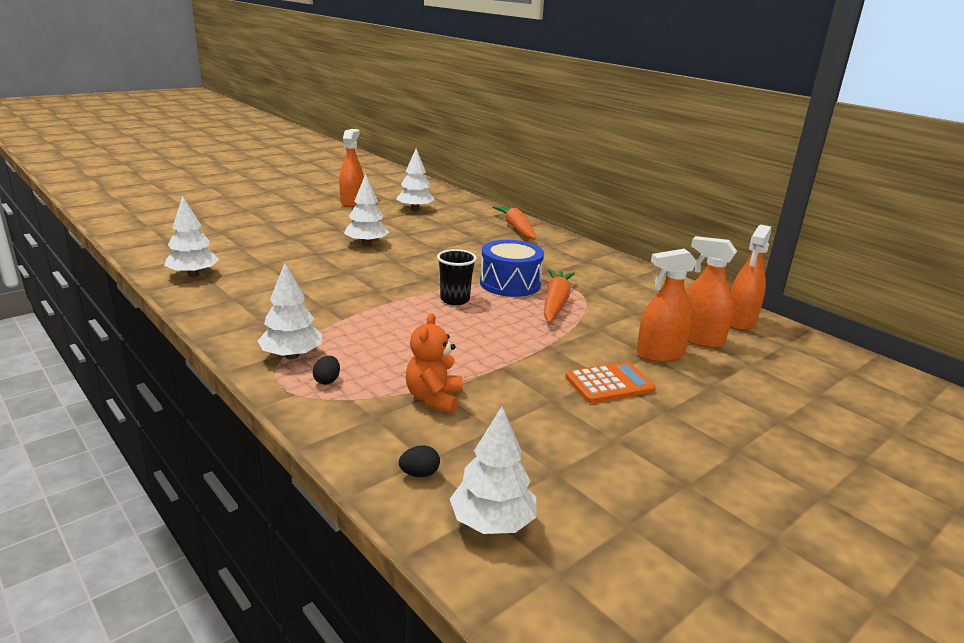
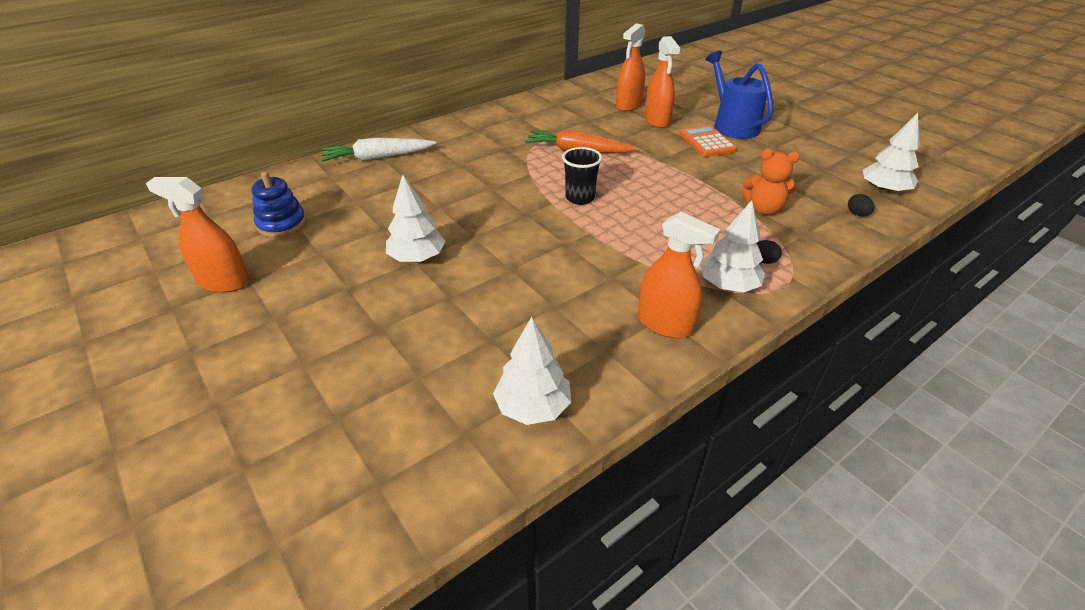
camera: 85 degrees left, 15 degrees up
white tree [396,148,434,211] -> blue stacking toy [252,172,306,238]
blue drum [480,240,544,297] -> none
orange carrot [493,206,536,239] -> white carrot [321,138,436,162]
orange spray bottle [730,225,771,330] -> orange spray bottle moved to [638,212,721,338]
none -> blue watering can [705,51,774,139]

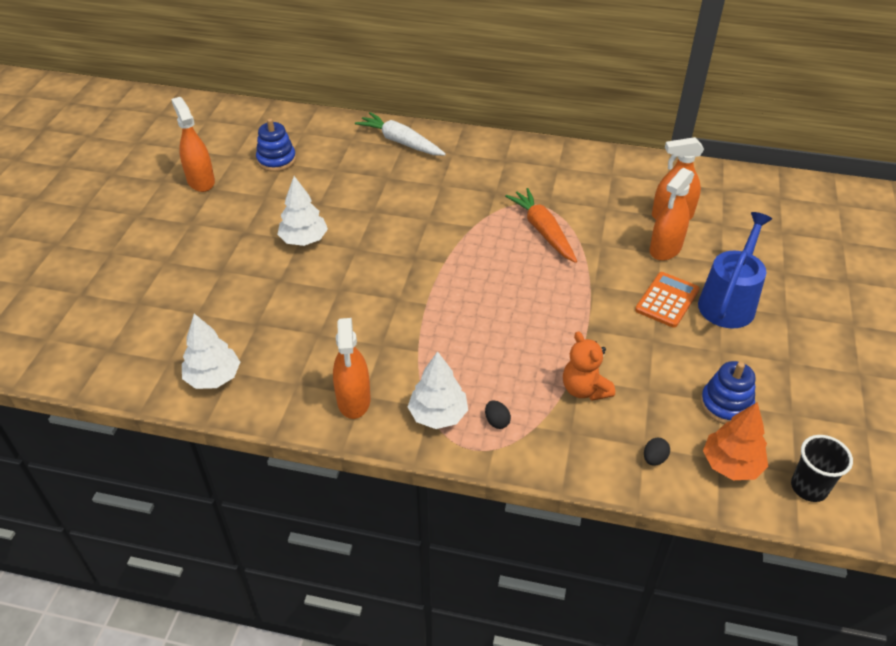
camera: 50 degrees right, 5 degrees up
black cup [562,147,602,205] -> black cup moved to [791,435,853,502]
white tree [863,113,920,194] -> orange tree [703,402,768,480]
none -> blue stacking toy [700,361,756,424]

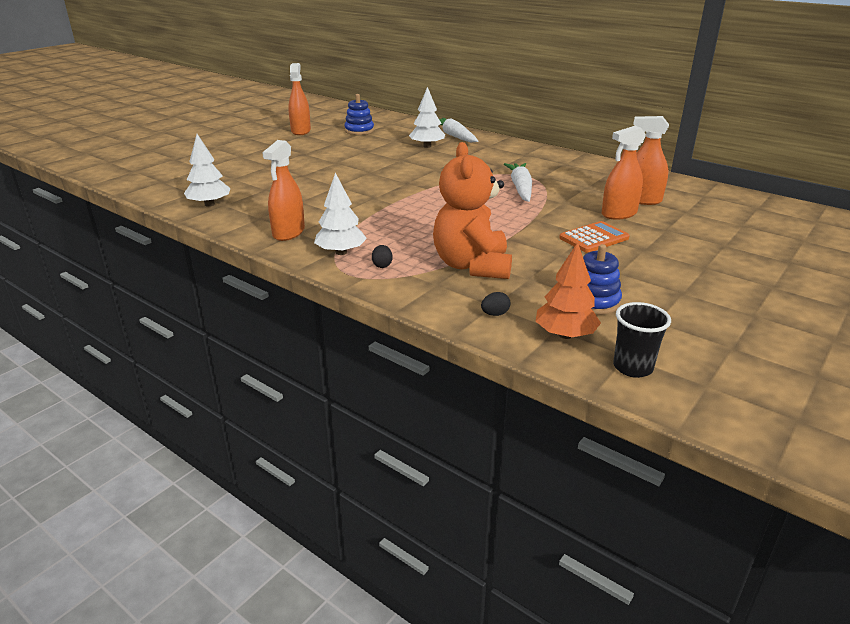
camera: 25 degrees right, 15 degrees down
white tree [277,176,328,246] -> white tree moved to [409,87,445,148]
orange carrot [505,188,577,263] -> white carrot [504,163,532,202]
orange teddy bear [563,331,615,401] -> orange teddy bear [433,142,512,279], size x1.74
blue watering can [698,212,772,328] -> none

